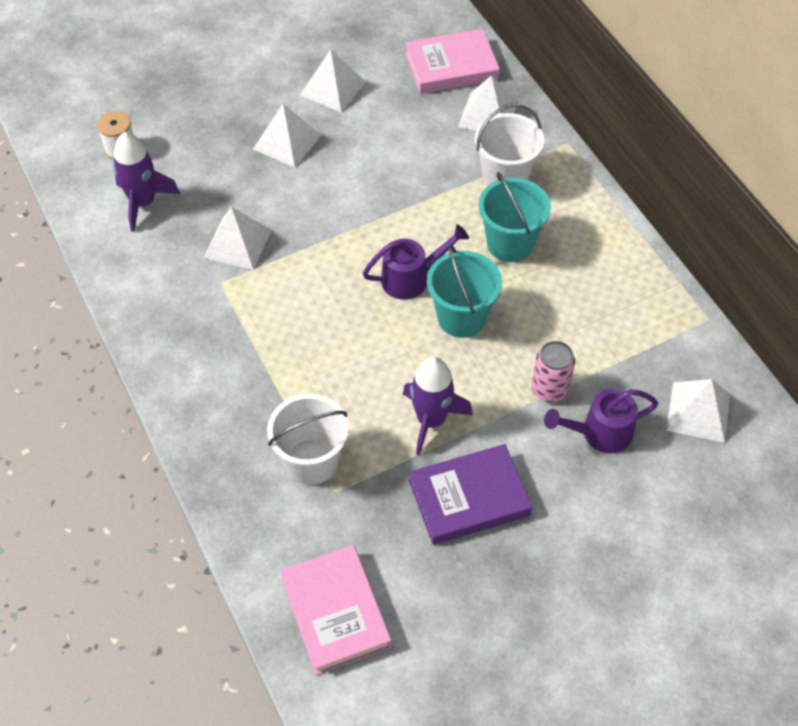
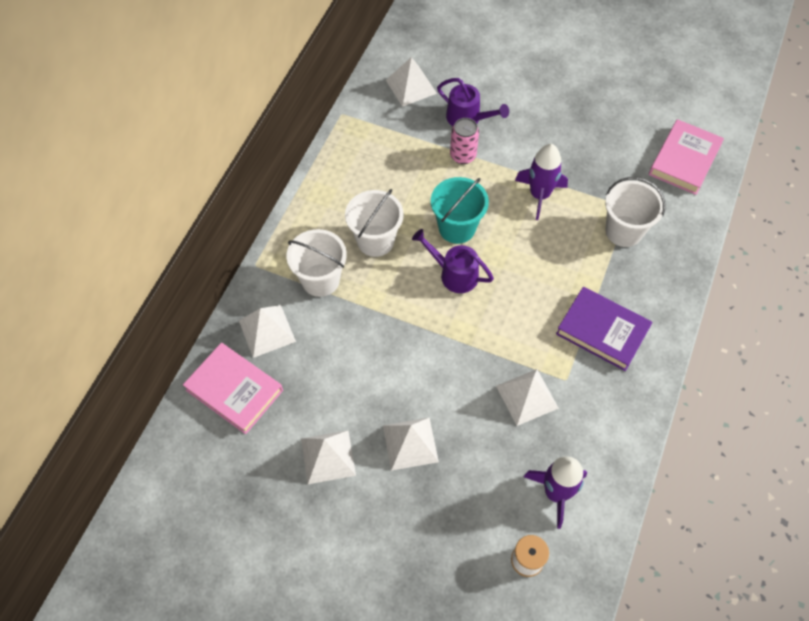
camera: 130 degrees left, 5 degrees up
purple book [409,444,532,545] -> purple book moved to [556,287,652,371]
turquoise bucket [478,172,551,262] -> white bucket [345,189,404,257]

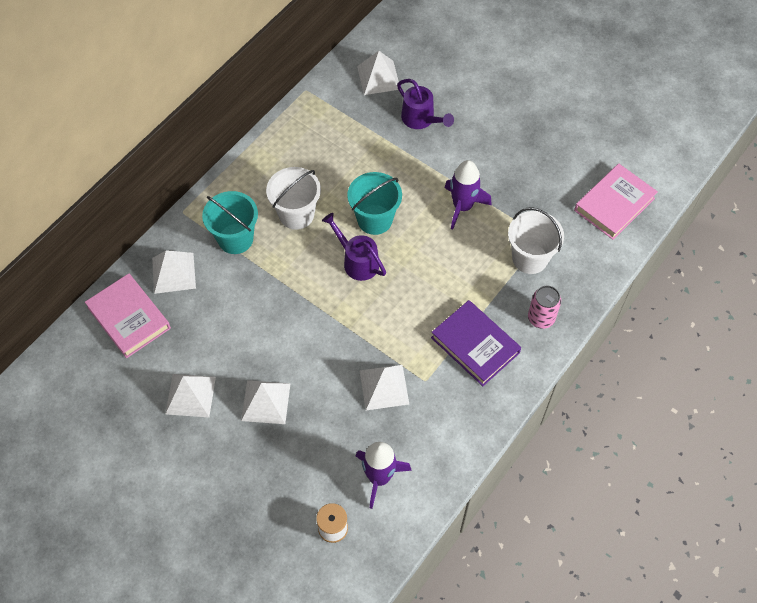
camera: 15 degrees right, 0 degrees up
white bucket [286,229,347,297] -> turquoise bucket [202,191,258,254]
pink can [450,118,479,164] -> pink can moved to [528,286,561,329]

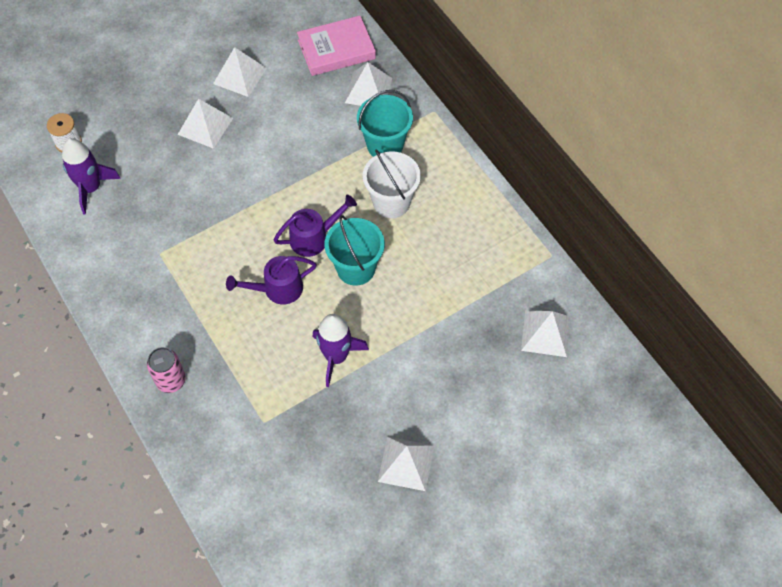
camera: 110 degrees right, 0 degrees up
white pyramid [360,365,409,410] -> white pyramid moved to [378,437,434,491]
purple watering can [397,79,454,129] -> purple watering can moved to [226,256,317,304]
purple book [431,300,521,386] -> none
white bucket [508,207,564,274] -> none
pink book [574,164,658,240] -> none

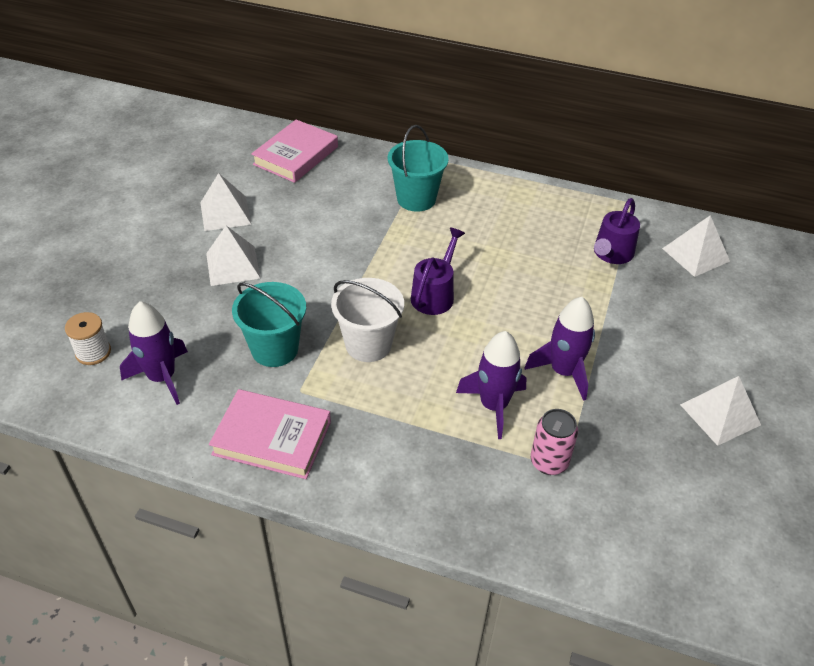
camera: 40 degrees left, 15 degrees down
pink can [147,347,186,393] -> pink can moved to [531,409,578,475]
purple watering can [226,256,317,304] -> purple watering can moved to [594,198,640,264]
turquoise bucket [324,215,385,286] -> turquoise bucket moved to [232,282,306,367]
white pyramid [345,62,392,106] -> none
white bucket [363,149,421,218] -> white bucket moved to [331,278,404,362]
none -> pink book [209,389,331,479]
none -> purple rocket [456,331,527,439]

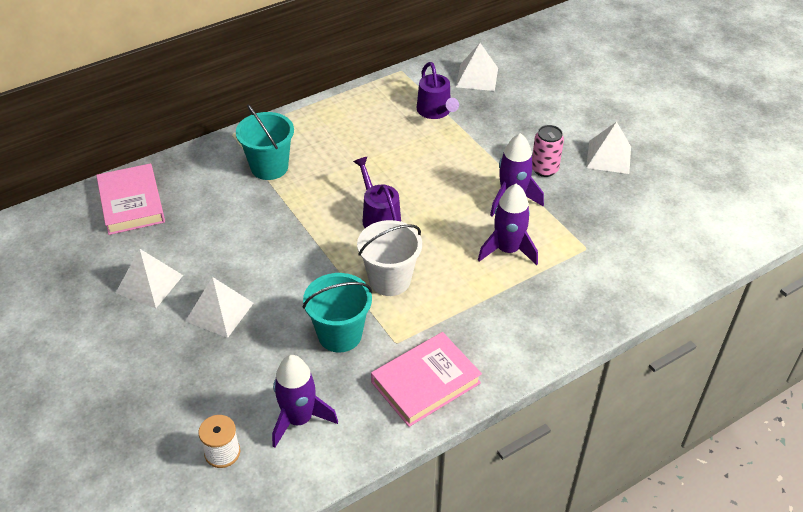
camera: 50 degrees left, 0 degrees up
pink can [531,409,578,475] -> pink can moved to [532,125,564,177]

